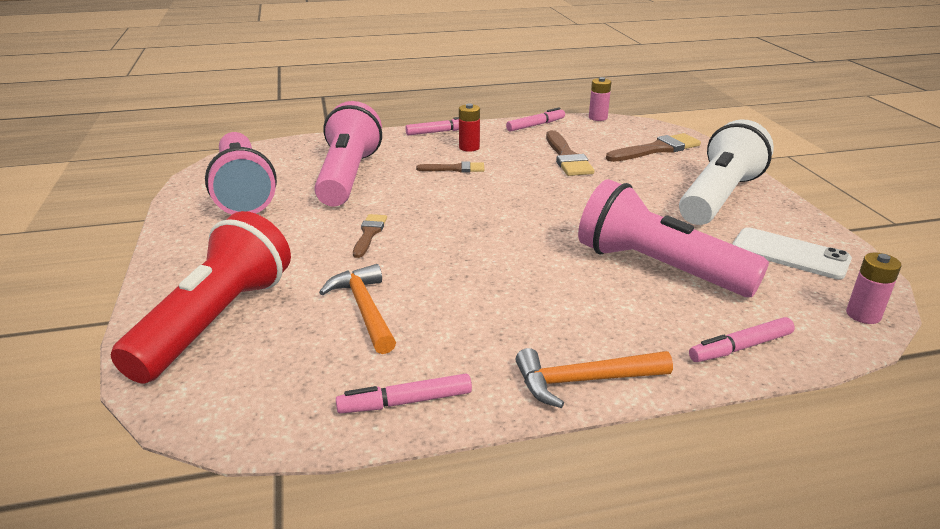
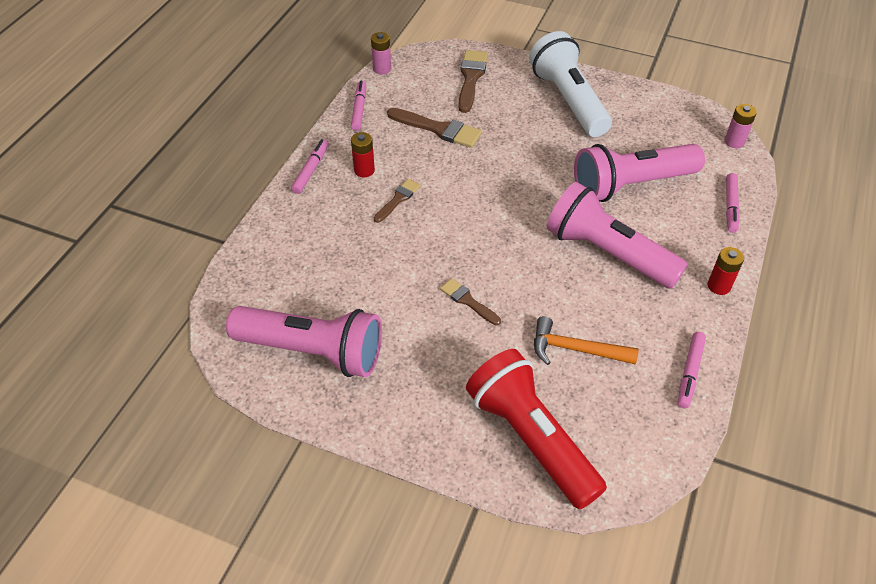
camera: 55 degrees left, 20 degrees up
pink flashlight [314,101,382,207] -> pink flashlight moved to [547,182,688,289]
orange hammer [515,348,673,408] -> red battery [708,247,744,295]
white phone [733,227,852,279] -> none

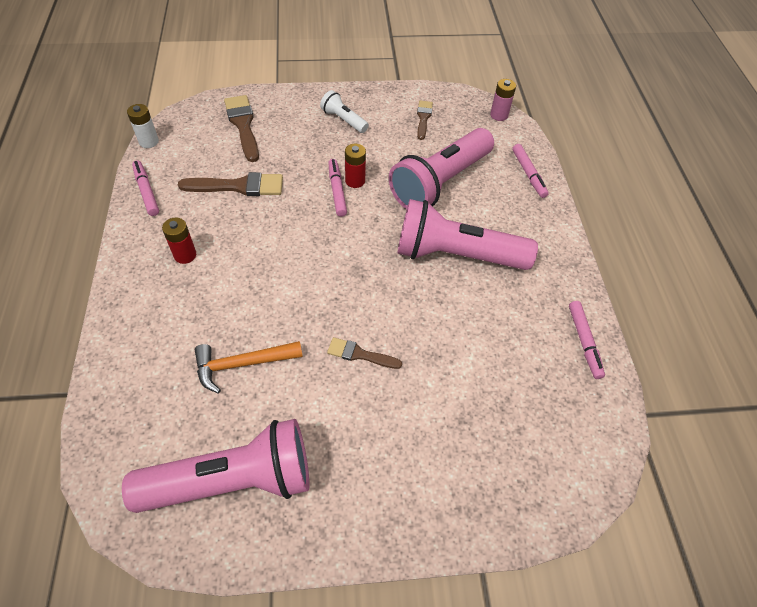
camera: 30 degrees left, 5 degrees up
pink marker [291,139,329,194] -> pink marker moved to [328,159,347,217]
pink battery [371,32,391,74] -> white battery [127,104,159,148]
brown brush [374,179,421,223] -> brown brush moved to [417,101,433,140]
red flashlight [466,349,607,509] -> none
white flashlight [529,31,612,137] -> white flashlight [320,90,369,133], size x0.47
orange hammer [534,316,639,365] -> orange hammer moved to [194,341,303,393]
red battery [708,247,744,295] -> red battery moved to [345,144,366,188]

